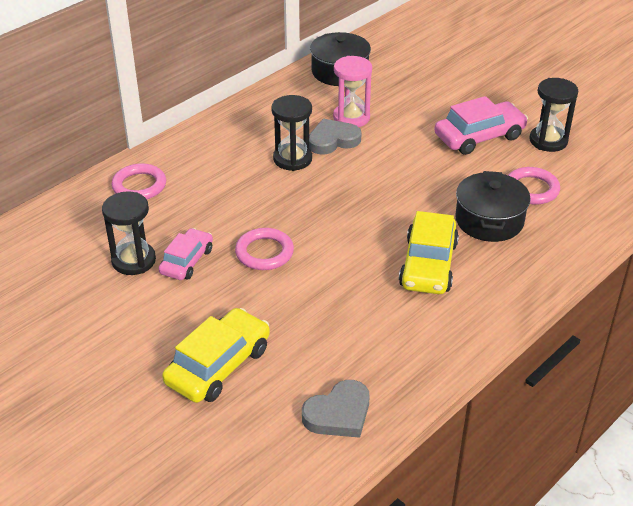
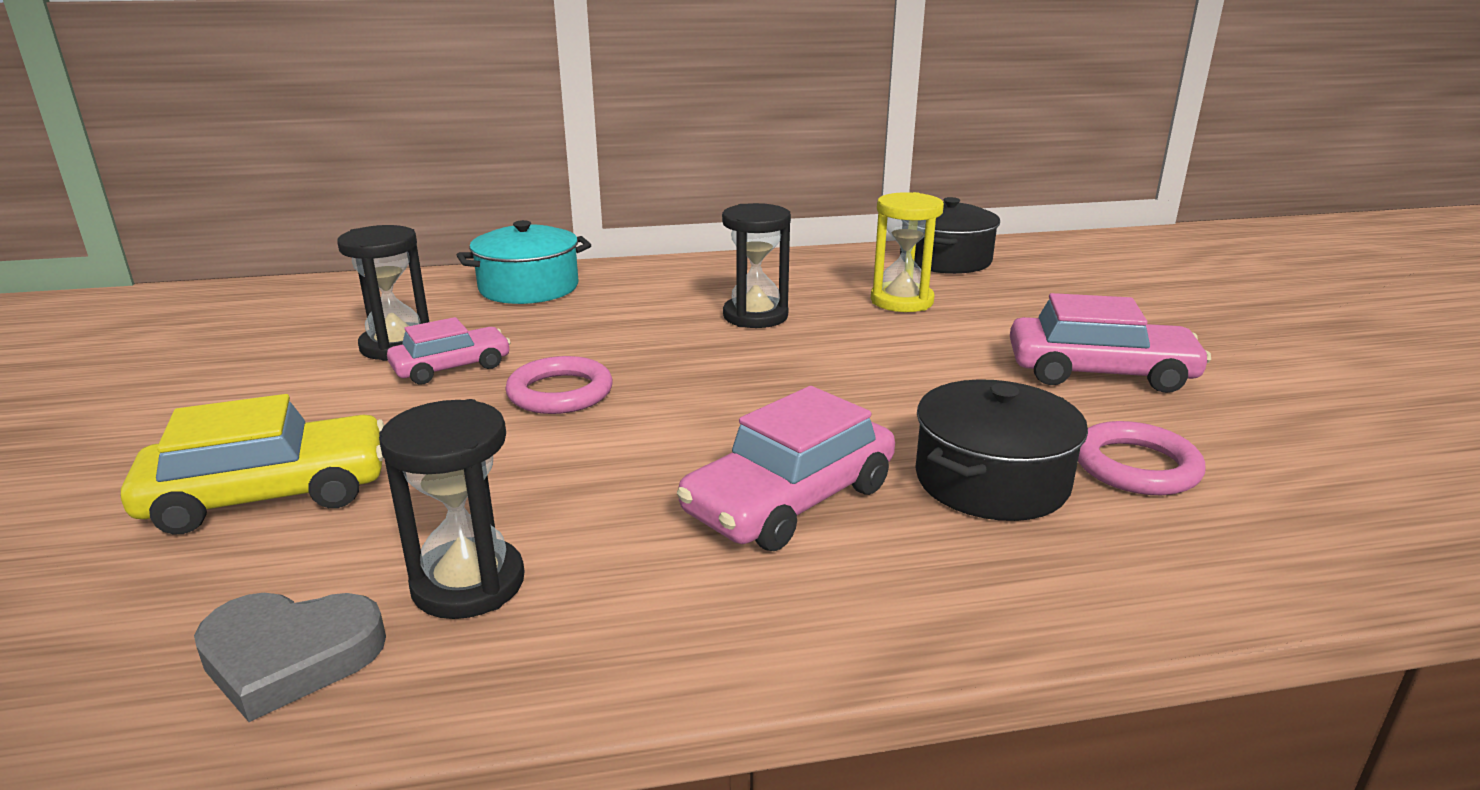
camera: 35 degrees right, 15 degrees down
pink ring [111,163,166,199] -> turquoise pot [457,220,591,304]
grey heart [309,119,362,155] -> none
pink hourglass [333,56,372,127] -> yellow hourglass [871,192,944,312]
yellow car [399,211,459,294] -> pink car [677,386,895,551]
black hourglass [529,78,578,152] -> black hourglass moved to [379,399,525,619]

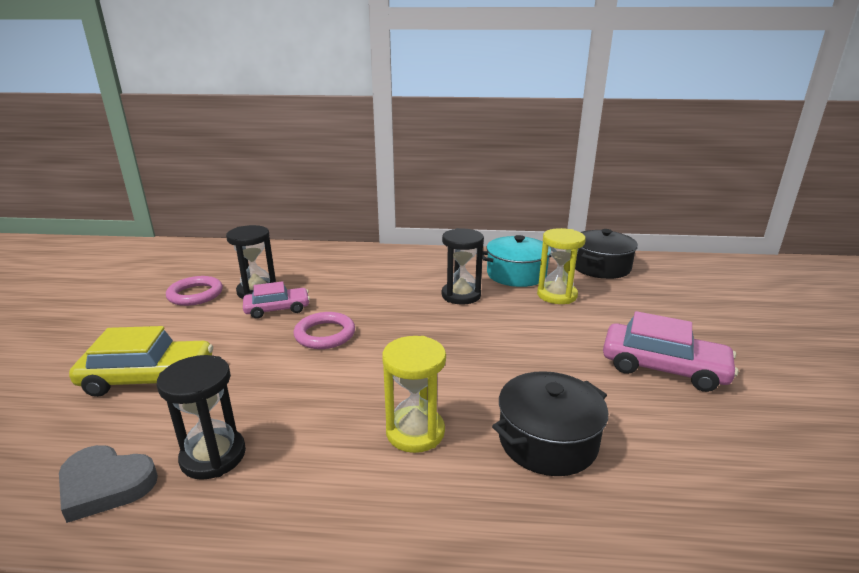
camera: 15 degrees right, 0 degrees up
turquoise pot [457,220,591,304] -> turquoise pot moved to [482,235,552,287]
pink car [677,386,895,551] -> yellow hourglass [382,336,446,453]
pink ring [1078,421,1205,495] -> pink ring moved to [166,276,223,306]

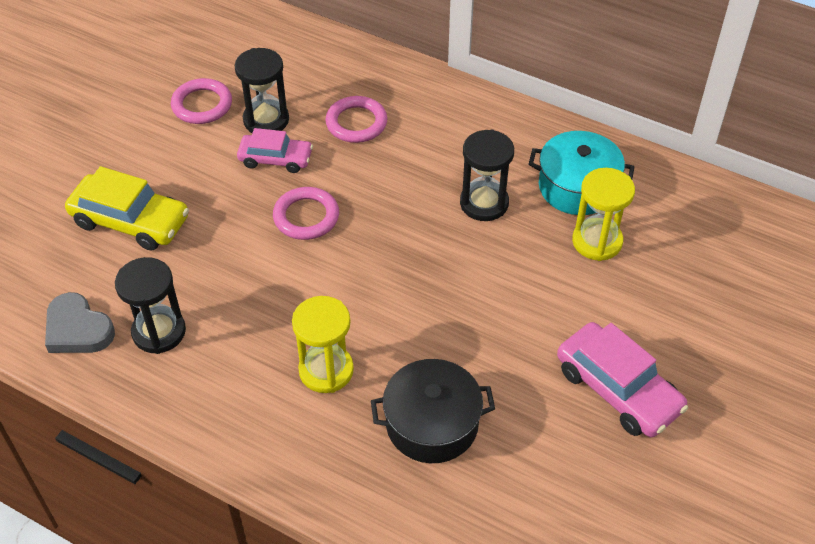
camera: 25 degrees right, 25 degrees up
black pot [575,229,638,279] -> none
none -> pink ring [325,96,387,143]

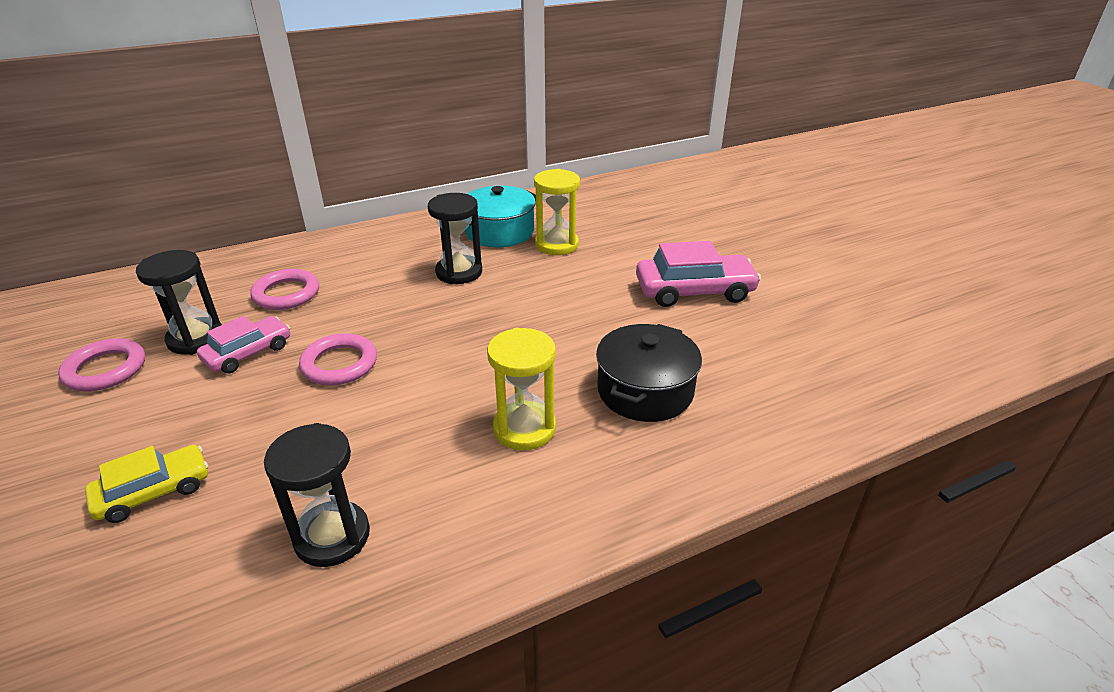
camera: 55 degrees left, 15 degrees down
grey heart [45,292,115,353] -> none
yellow car [65,166,189,251] -> yellow car [85,445,208,523], size x0.64

